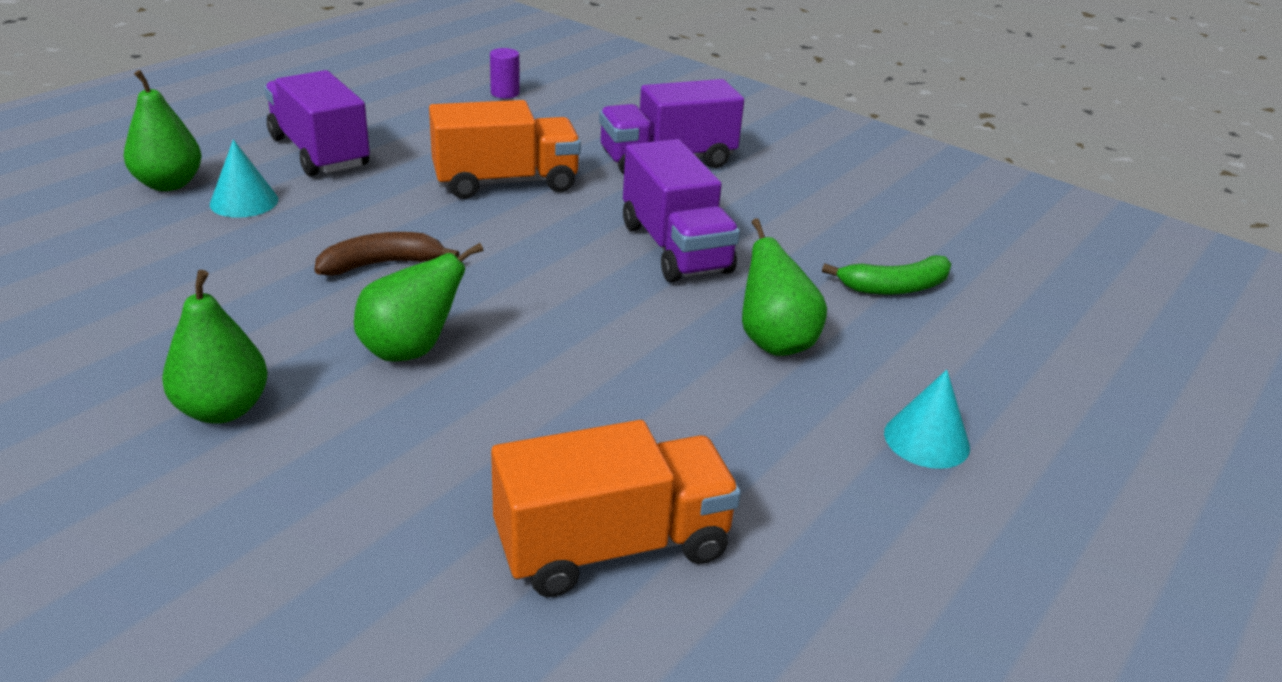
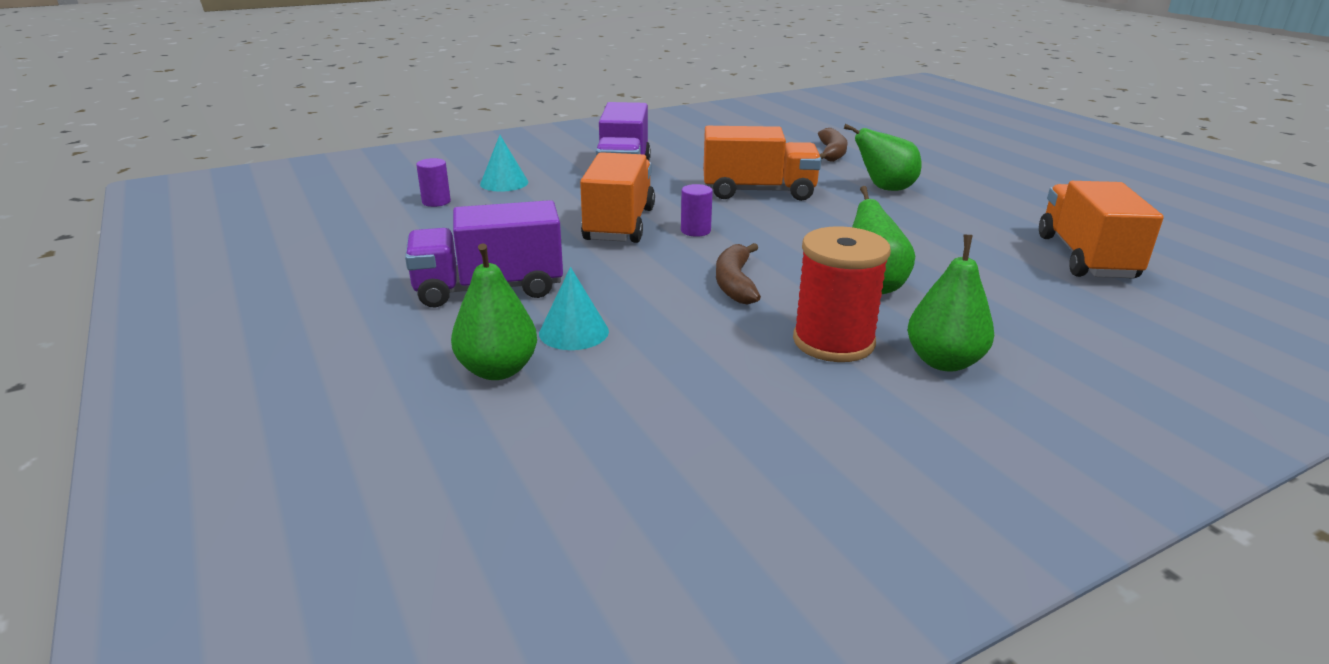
camera: 65 degrees left, 5 degrees down
purple truck [623,139,740,282] -> orange truck [703,126,821,201]
green banana [822,255,951,295] -> brown banana [818,128,847,162]
turquoise cone [884,370,970,469] -> turquoise cone moved to [480,135,528,192]
none -> purple cylinder [681,184,713,237]
none -> red spool [793,226,891,362]

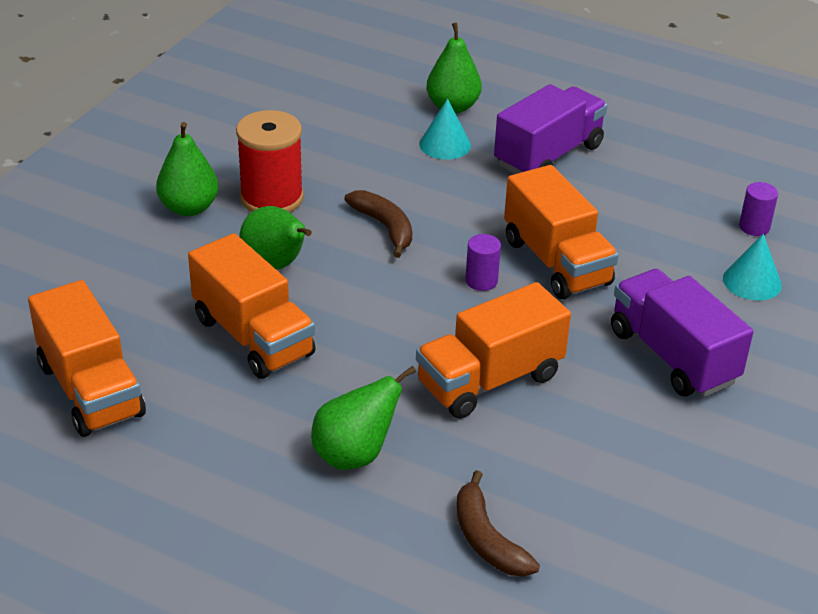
camera: 145 degrees right, 10 degrees up
none -> orange truck [188,233,316,379]

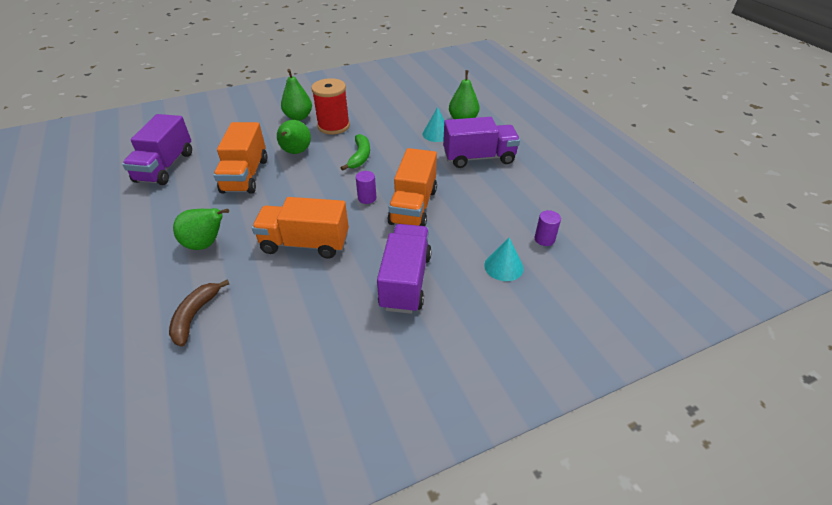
camera: 40 degrees right, 5 degrees up
orange truck [28,280,146,437] -> purple truck [122,114,192,185]
brown banana [344,190,412,258] -> green banana [341,134,370,171]

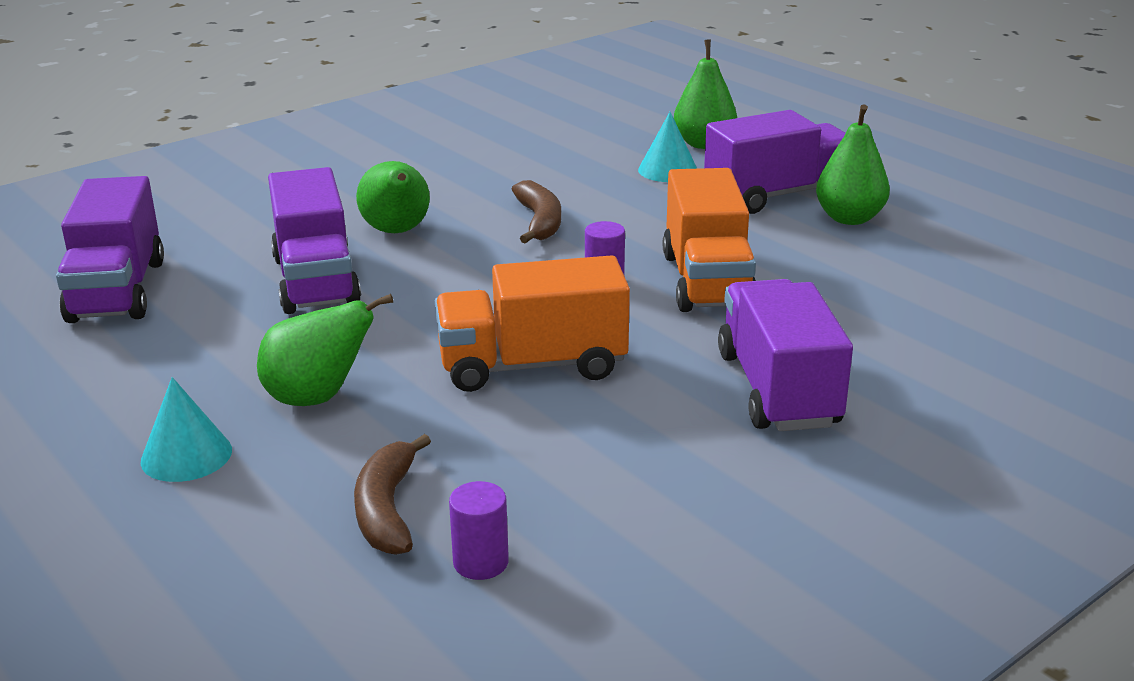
camera: 15 degrees left, 15 degrees down
orange truck [214,122,267,194] -> purple truck [268,167,361,314]
green pear [281,69,312,121] -> green pear moved to [816,104,890,225]
red spool [311,78,350,134] -> none
green banana [341,134,370,171] -> brown banana [512,180,561,244]
turquoise cone [484,237,524,281] -> turquoise cone moved to [141,377,232,482]
purple cylinder [535,210,561,246] -> purple cylinder moved to [449,481,509,580]

